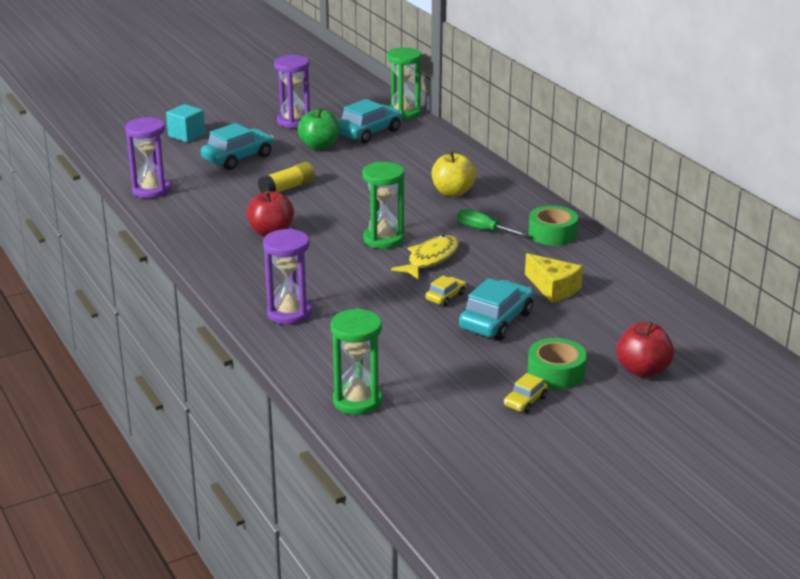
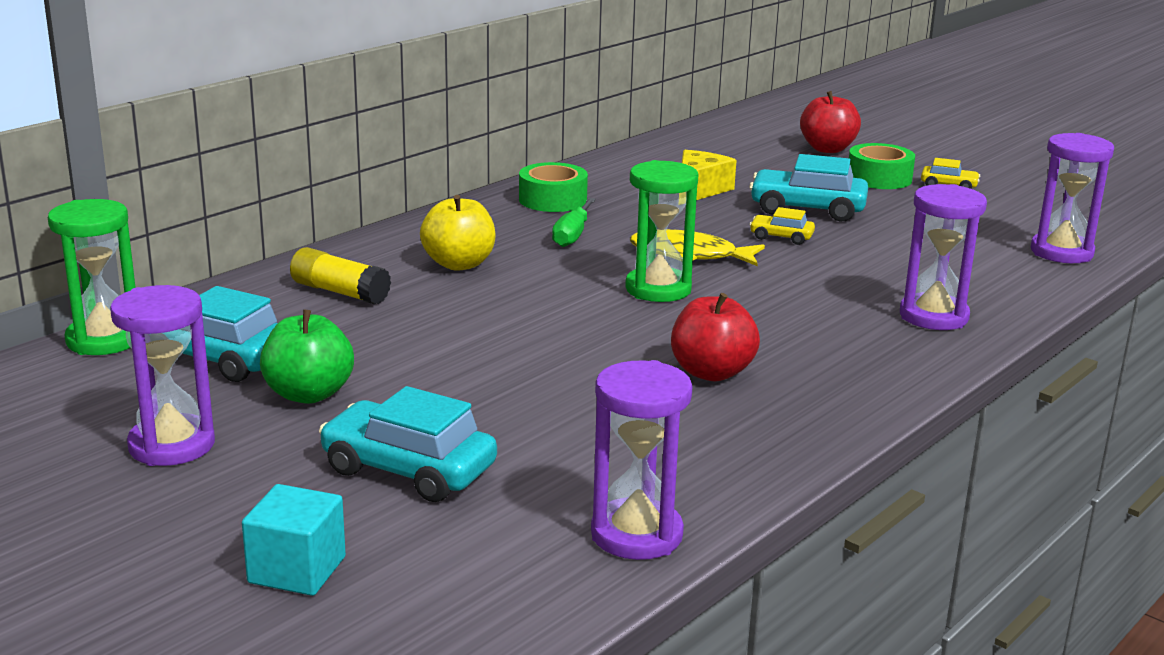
camera: 110 degrees left, 5 degrees down
yellow glue stick [258,162,315,193] -> yellow glue stick moved to [290,247,391,305]
green hourglass [331,308,383,415] -> purple hourglass [1031,133,1114,263]

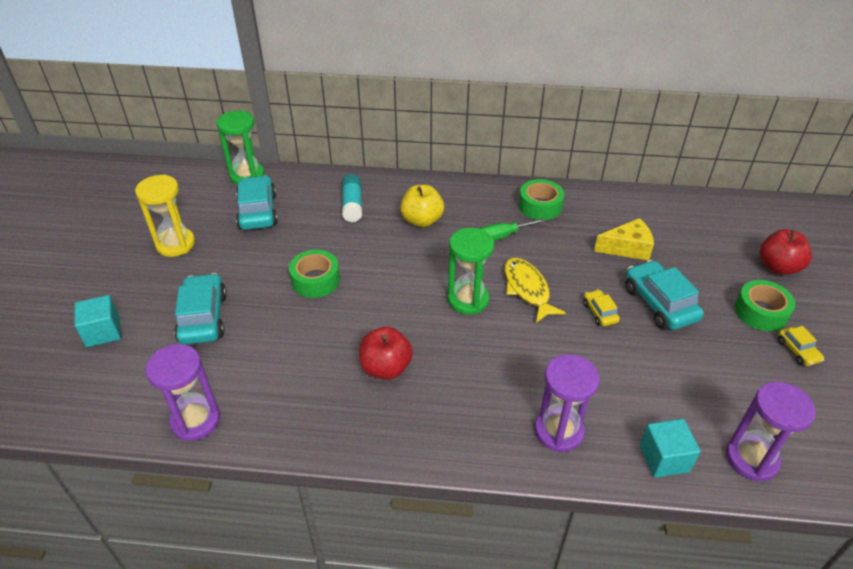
camera: 55 degrees right, 20 degrees up
purple hourglass [110,285,215,466] -> yellow hourglass [135,174,195,257]
green apple [260,310,354,404] -> none
yellow glue stick [290,247,391,305] -> turquoise glue stick [342,174,362,222]
none -> green tape [289,250,340,298]
none -> turquoise cube [640,419,701,478]

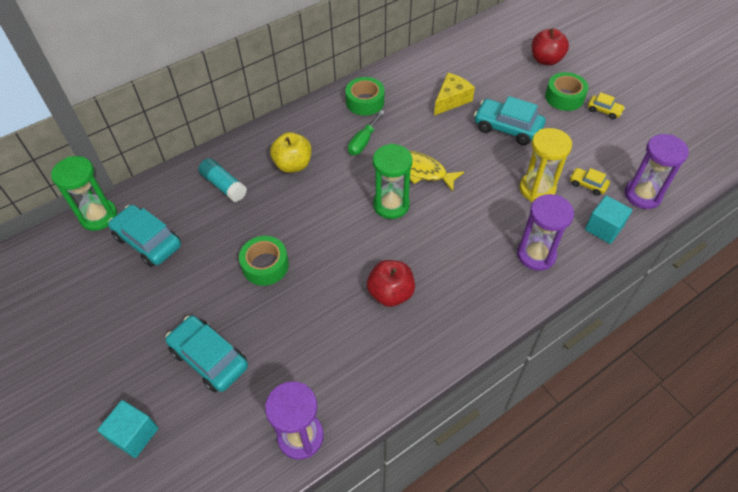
camera: 40 degrees left, 10 degrees up
yellow hourglass [135,174,195,257] -> yellow hourglass moved to [520,128,572,202]
yellow car [583,290,620,326] -> yellow car moved to [570,168,610,196]

